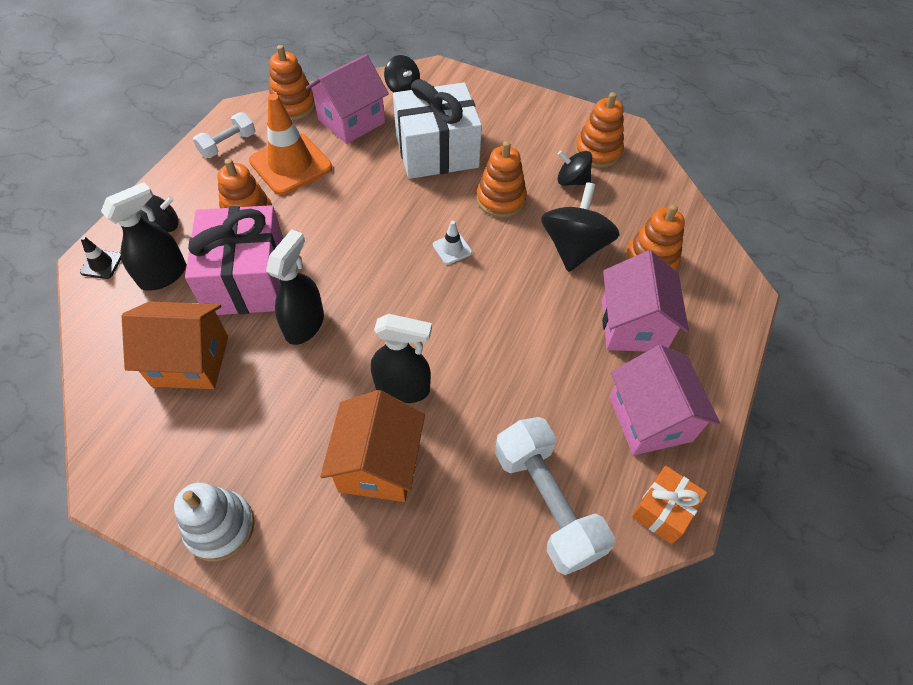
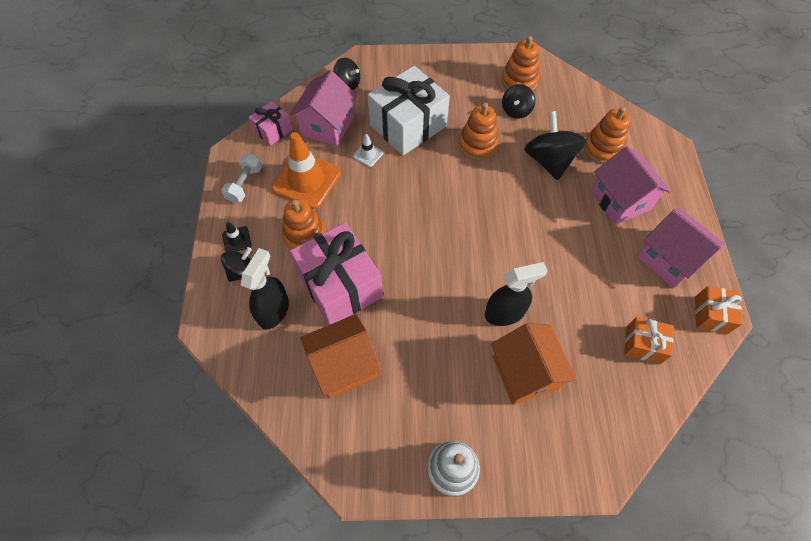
camera: 25 degrees left, 5 degrees up
black traffic cone [80,236,121,279] -> black traffic cone moved to [222,222,252,252]
black spray bottle [266,229,324,345] -> none
orange stacking toy [269,45,316,120] -> pink gift [249,101,293,146]
white traffic cone [433,221,472,265] -> white traffic cone moved to [353,134,383,167]
white dumbbell [495,417,615,575] -> orange gift [624,317,673,364]
black spinning top [558,150,592,186] -> black spinning top turned 60 degrees counterclockwise [502,84,535,119]

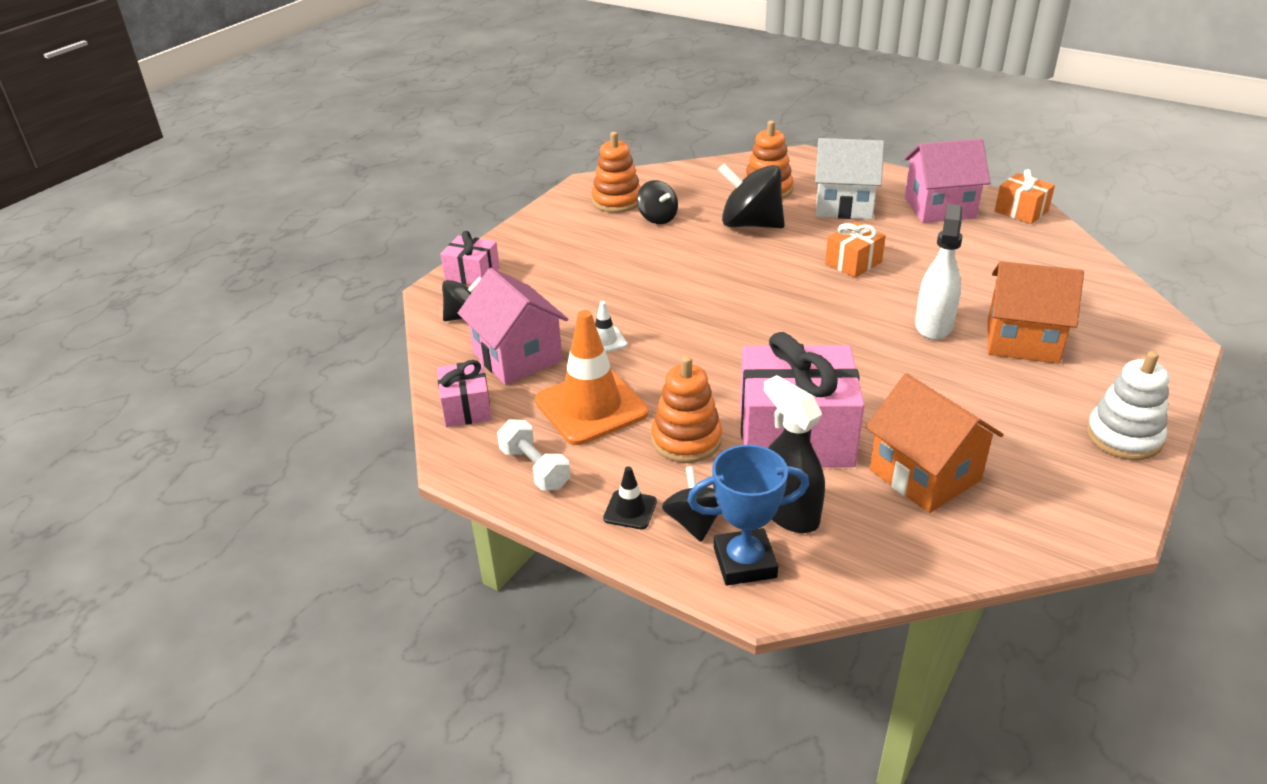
camera: 55 degrees left, 25 degrees down
orange house [301,314,381,398] -> orange house turned 45 degrees counterclockwise [865,373,1004,513]
white gift [368,66,450,156] -> none
orange stacking toy [459,103,499,160] -> none
black spray bottle [485,262,548,326] -> white spray bottle [915,204,963,340]
pink house [591,146,671,225] -> white house [815,138,884,219]
orange gift [624,317,673,364] -> orange gift moved to [825,222,886,278]
none -> pink gift [441,231,500,285]
none -> blue trophy [688,445,809,586]

